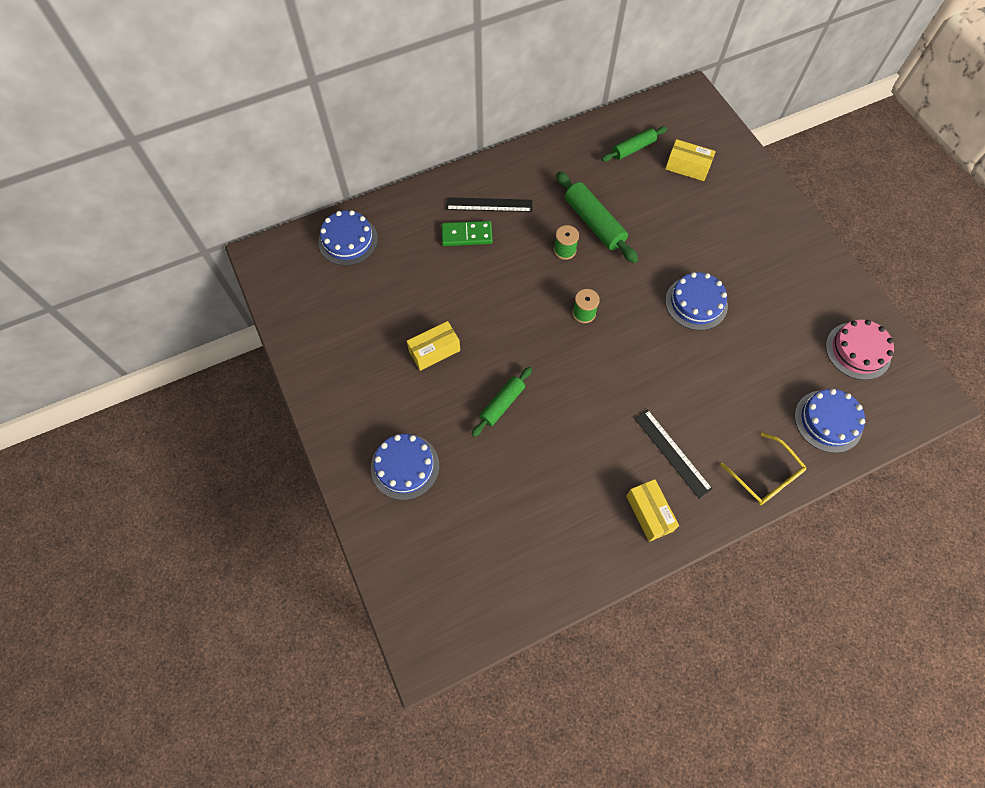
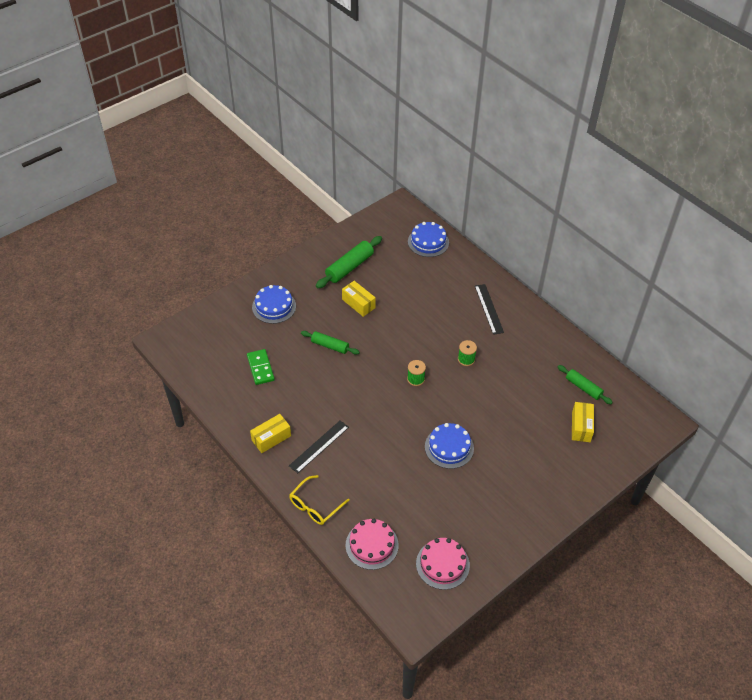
camera: 75 degrees right, 15 degrees down
green domino [441,221,493,246] -> green domino moved to [247,349,275,385]
green rolling pin [556,171,638,263] -> green rolling pin moved to [316,236,382,288]
blue cake [795,389,865,453] -> pink cake [346,519,399,570]

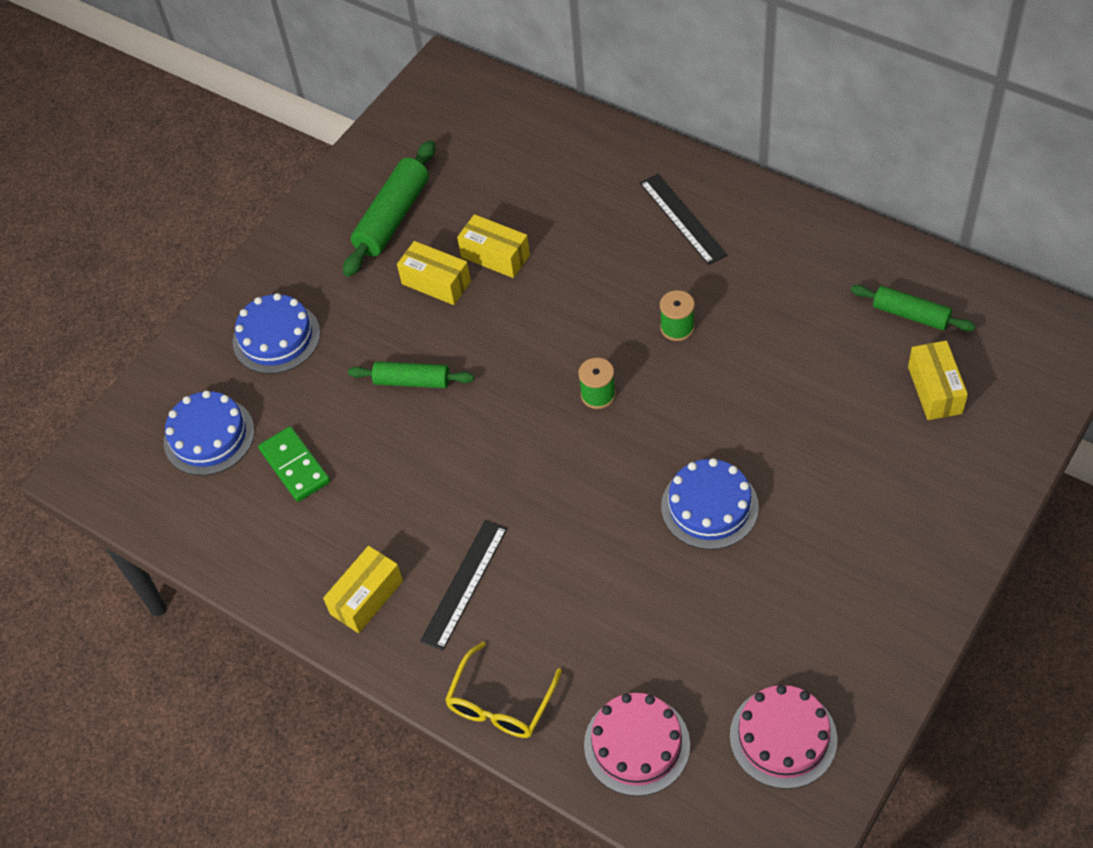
camera: 10 degrees left, 5 degrees up
blue cake [408,222,449,257] -> blue cake moved to [164,390,255,476]
none -> yellow box [457,214,530,278]

